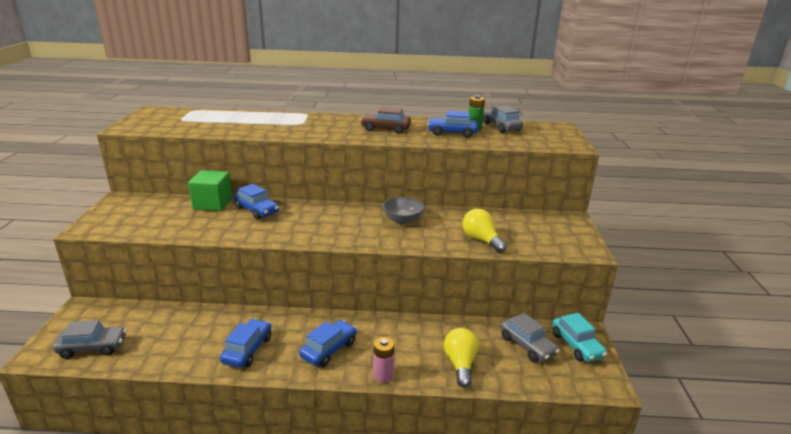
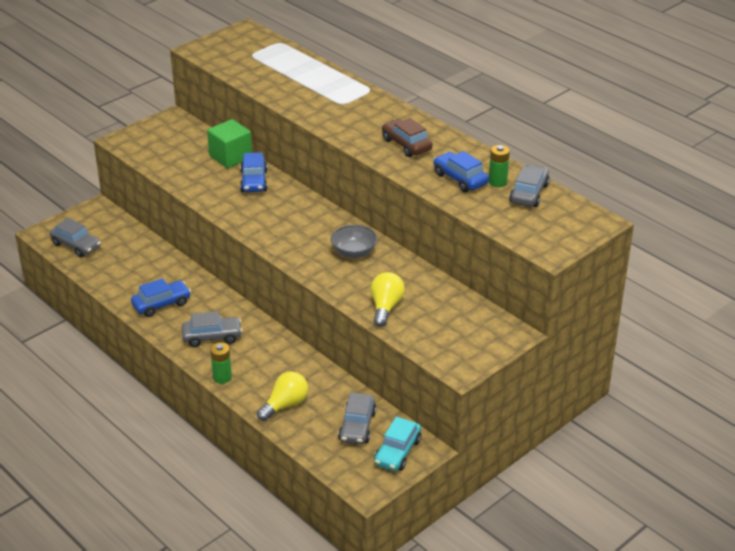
camera: 45 degrees right, 10 degrees up
blue car [299,320,357,367] -> grey car [182,311,242,347]
pink battery [374,337,394,383] -> green battery [210,342,232,384]

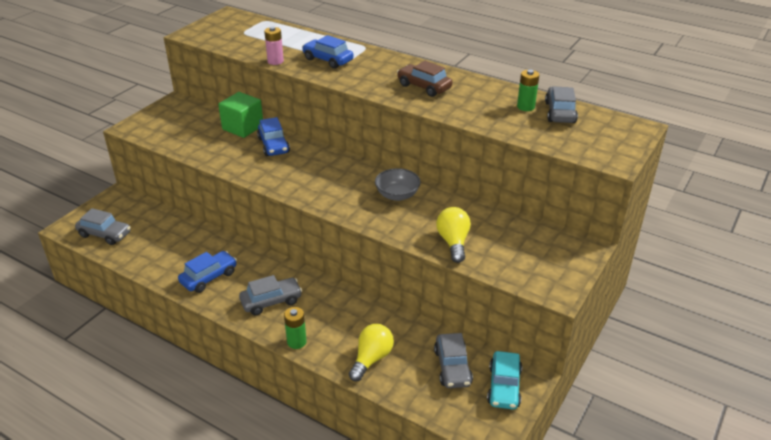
camera: 15 degrees left, 0 degrees up
blue car [433,151,489,192] -> blue car moved to [302,35,353,69]
none -> pink battery [264,27,284,65]

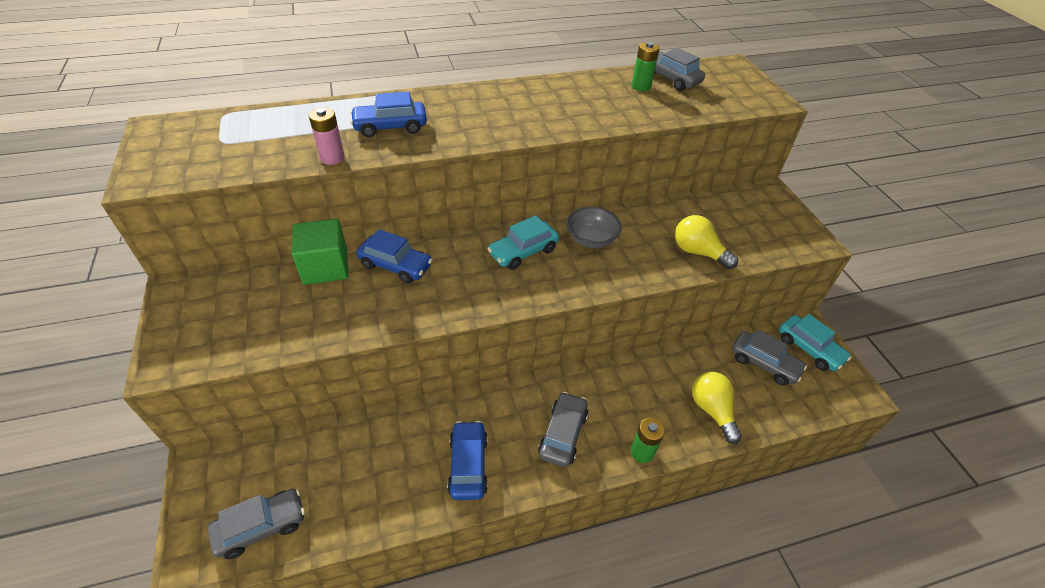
camera: 50 degrees left, 10 degrees up
brown car [397,61,452,97] -> none
none -> turquoise car [487,215,559,270]

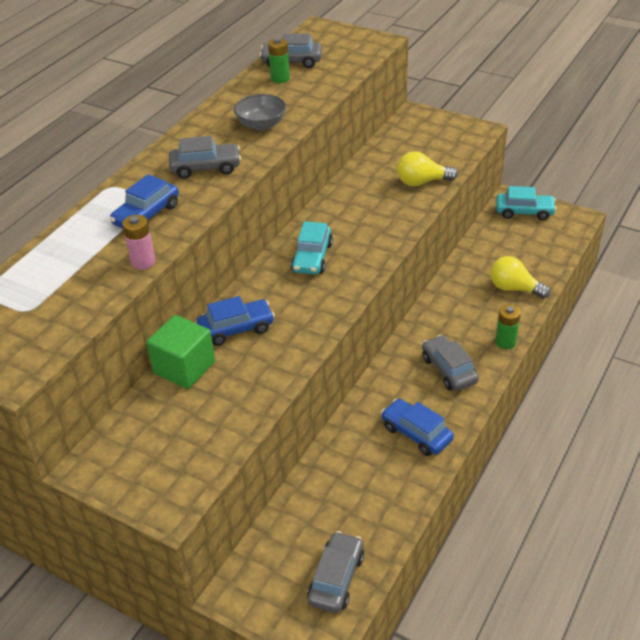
camera: 40 degrees left, 5 degrees down
grey bowl [567,207,621,248] -> grey bowl moved to [234,94,286,131]
grey car [732,329,807,386] -> grey car moved to [169,136,241,179]

